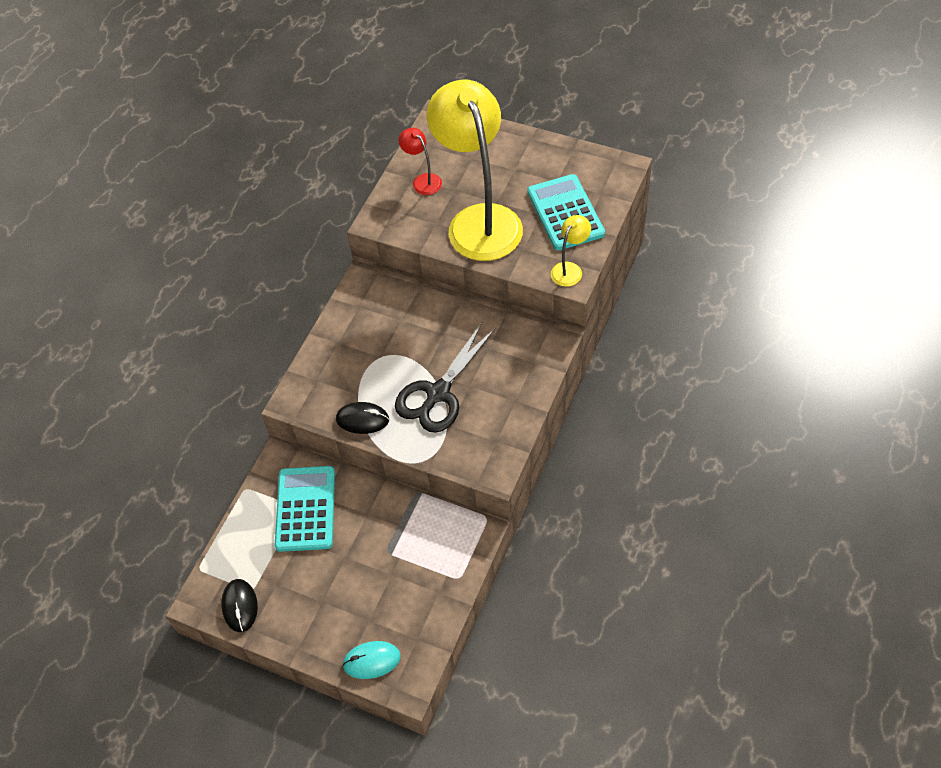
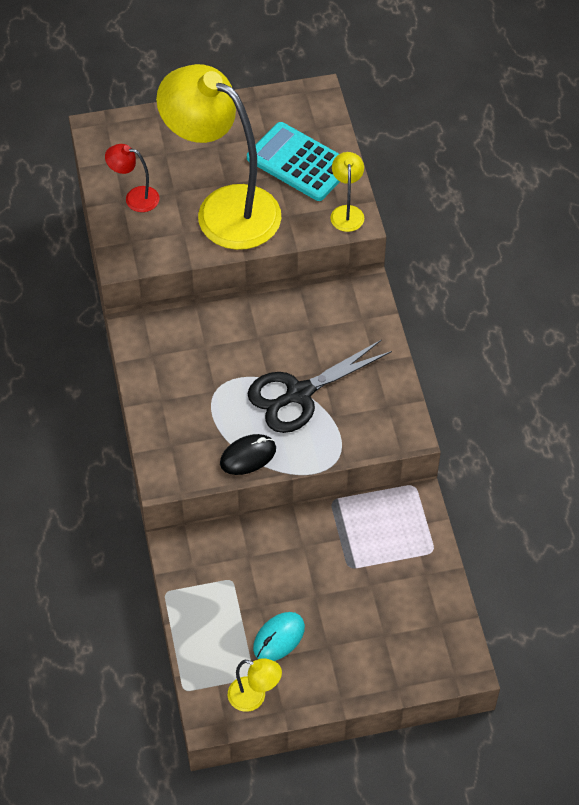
camera: 40 degrees left, 0 degrees up
black mouse [221,579,258,632] -> yellow lamp [228,658,282,712]
turquoise calculator [275,466,335,552] -> none
turquoise mouse [342,641,401,679] -> turquoise mouse moved to [253,612,305,661]
black scissors [395,323,496,433] -> black scissors turned 60 degrees clockwise [248,339,392,433]

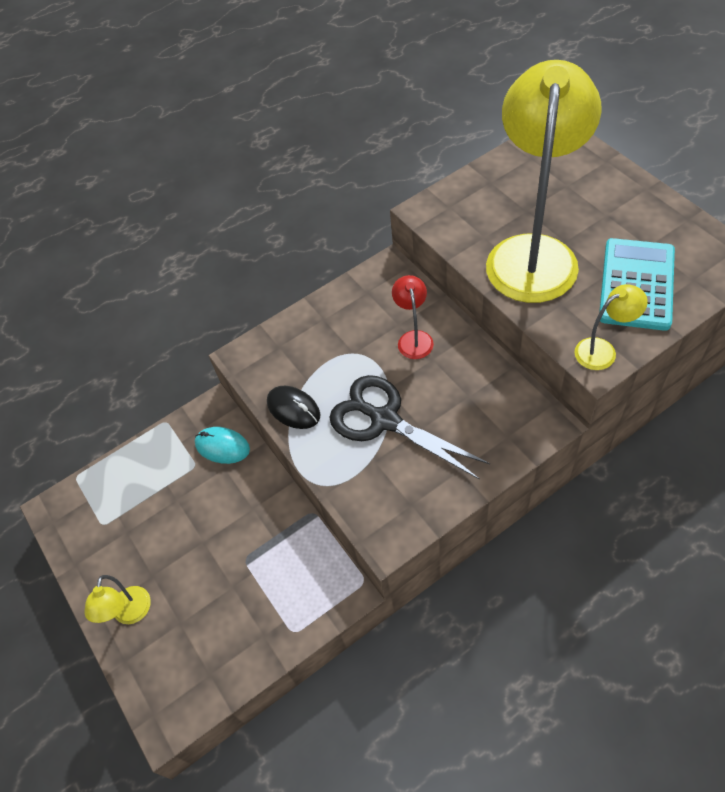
camera: 75 degrees right, 0 degrees up
red lamp [105,144,160,212] -> red lamp moved to [392,275,434,359]
yellow lamp [228,658,282,712] -> yellow lamp moved to [84,575,151,624]
turquoise mouse [253,612,305,661] -> turquoise mouse moved to [195,427,250,464]

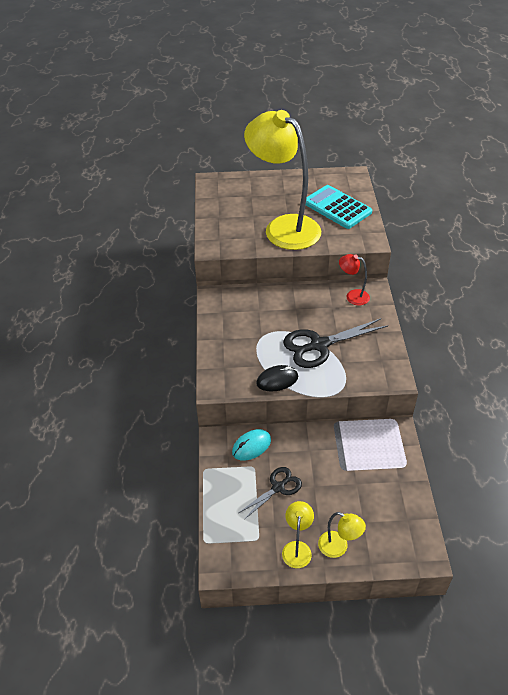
camera: 65 degrees left, 10 degrees down
red lamp [392,275,434,359] -> red lamp moved to [339,254,370,305]
yellow lamp [575,284,648,370] -> yellow lamp moved to [282,501,314,568]
none -> black scissors [239,467,302,519]

